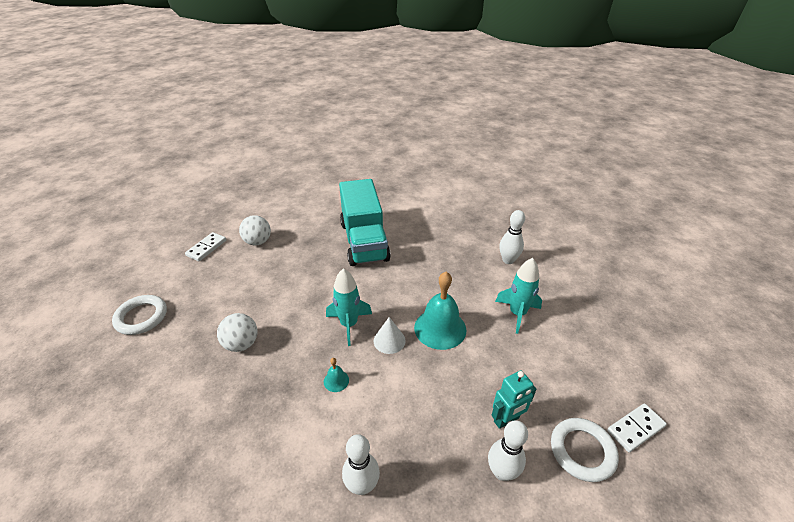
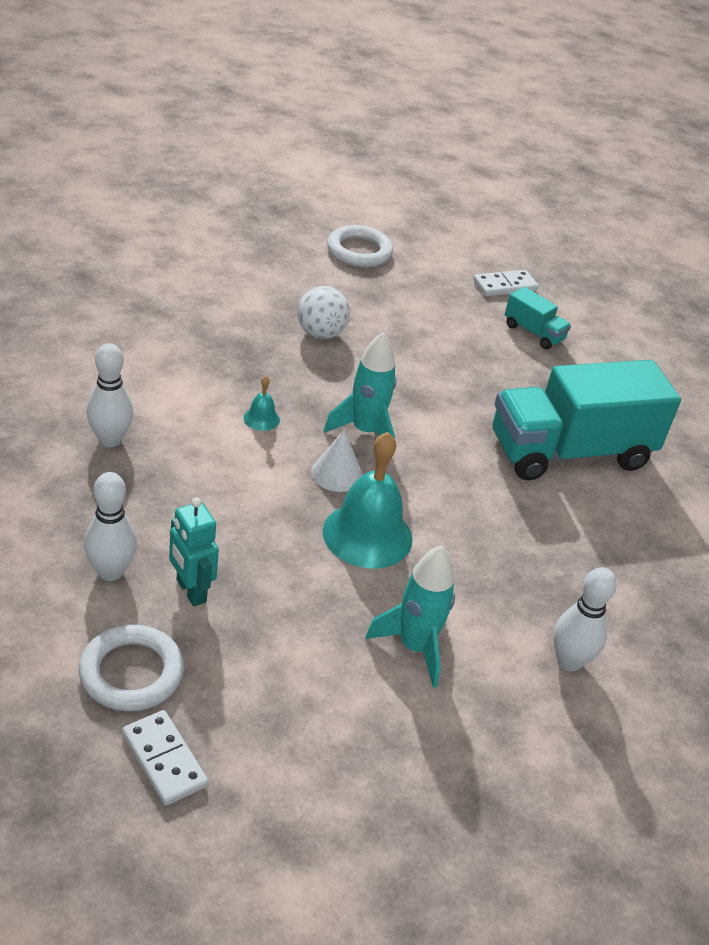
camera: 80 degrees right, 0 degrees up
white domino [185,232,226,261] -> white domino turned 45 degrees counterclockwise [473,270,539,296]
white ball [239,215,271,245] -> turquoise truck [505,287,571,349]

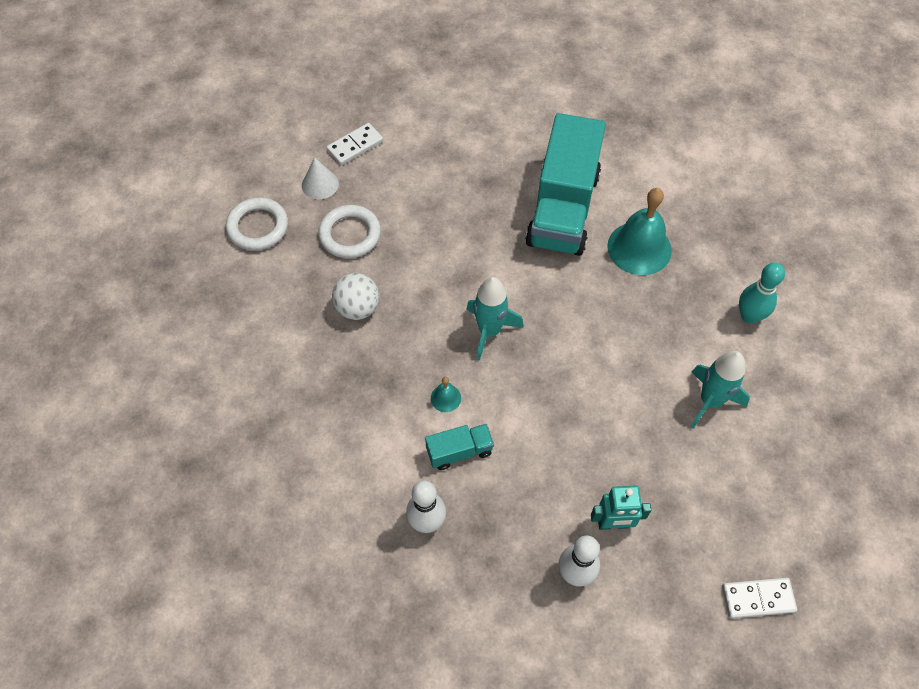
camera: 55 degrees left, 20 degrees up
white ring [79,625,184,711] -> white ring moved to [318,205,381,258]
white cone [311,430,362,492] -> white cone moved to [302,157,339,199]
turquoise bell [323,432,413,569] -> turquoise bell moved to [607,188,672,275]
white domino [473,270,539,296] -> white domino turned 45 degrees clockwise [326,123,383,165]
turquoise truck [505,287,571,349] -> turquoise truck moved to [425,424,494,470]
white bowling pin [553,567,617,671] -> turquoise bowling pin [739,262,785,323]

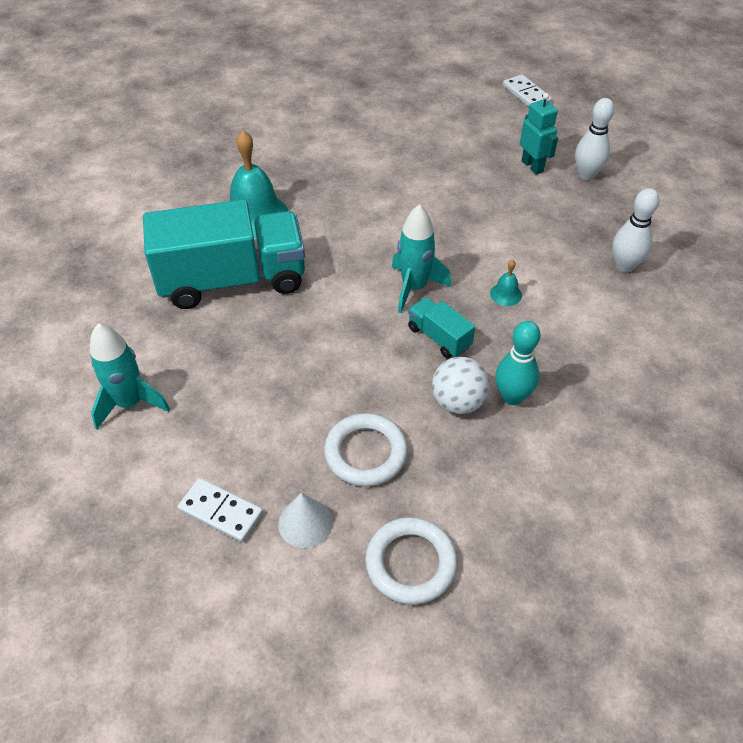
camera: 115 degrees left, 10 degrees down
turquoise truck [425,424,494,470] -> turquoise truck moved to [408,297,475,358]
turquoise rocket [691,351,750,428] -> turquoise rocket moved to [90,323,170,429]
turquoise bowling pin [739,262,785,323] -> turquoise bowling pin moved to [495,321,541,405]

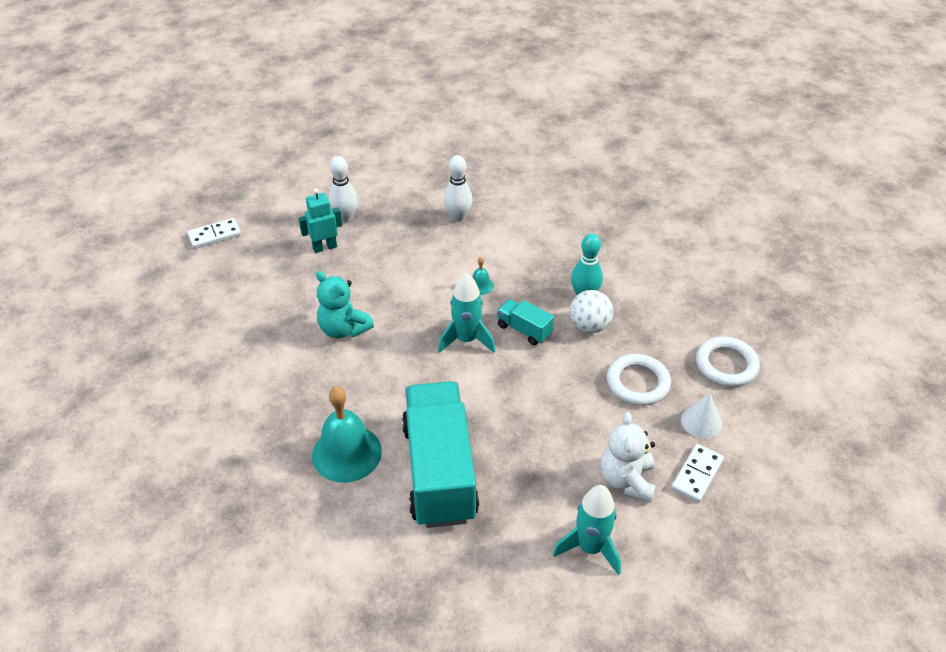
camera: 85 degrees left, 5 degrees down
turquoise truck [408,297,475,358] -> turquoise truck turned 75 degrees clockwise [497,299,554,345]
none -> turquoise teddy bear [316,271,374,339]
none -> white teddy bear [600,412,656,502]

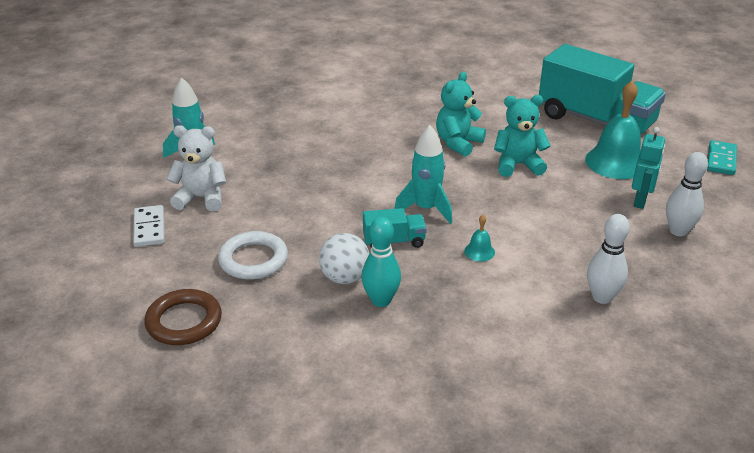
camera: 135 degrees right, 10 degrees down
white domino [187,218,241,249] -> turquoise domino [707,140,737,175]
turquoise bell [312,387,382,483] -> turquoise bell moved to [585,81,641,179]
turquoise truck [402,381,479,528] -> turquoise truck moved to [539,44,666,135]
white teddy bear [600,412,656,502] -> white teddy bear turned 45 degrees counterclockwise [166,125,226,211]
white cone [681,393,722,438] -> none
white ring [696,336,760,387] -> brown ring [144,289,222,345]
none -> turquoise teddy bear [436,72,486,157]

